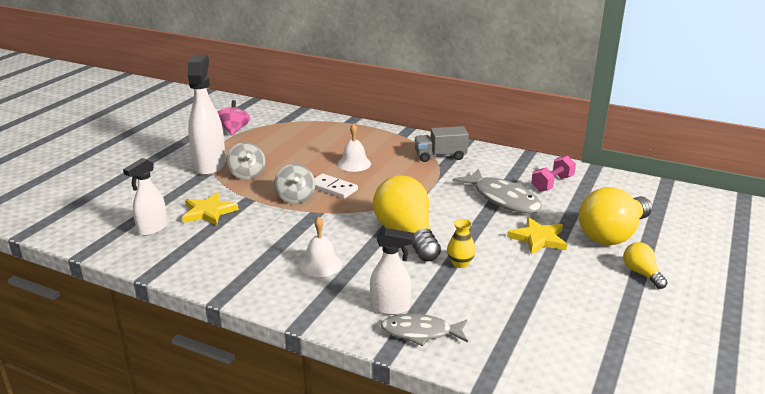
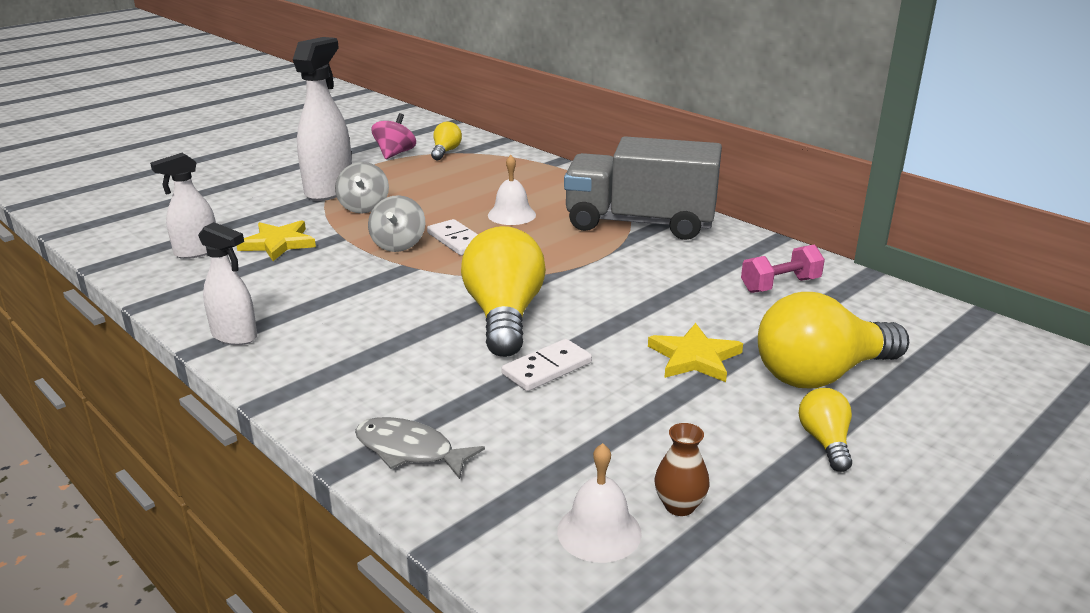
camera: 20 degrees right, 0 degrees up
white bell [300,217,342,277] -> white bell moved to [557,443,642,563]
white spray bottle [370,228,414,315] -> white spray bottle moved to [198,222,257,345]
grey truck [415,126,469,162] -> grey truck [564,136,722,240], size x1.94
yellow vase [447,219,476,268] -> white domino [502,339,592,391]
grey fish [452,169,542,214] -> none
none -> yellow light bulb [431,122,462,160]
none -> brown vase [655,423,710,516]

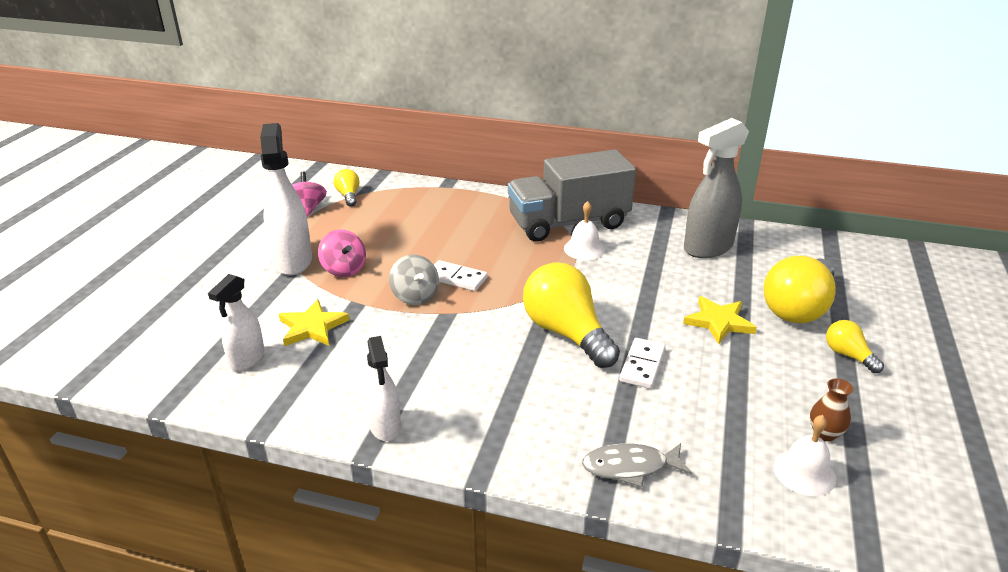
camera: 30 degrees left, 5 degrees up
white spray bottle [198,222,257,345] -> white spray bottle turned 75 degrees clockwise [365,336,401,441]
grey spinning top [335,162,389,213] -> pink spinning top [318,230,366,277]
white bell [488,155,536,225] -> white bell moved to [564,201,605,260]
pink dumbbell [741,245,825,293] -> grey spray bottle [684,118,749,258]

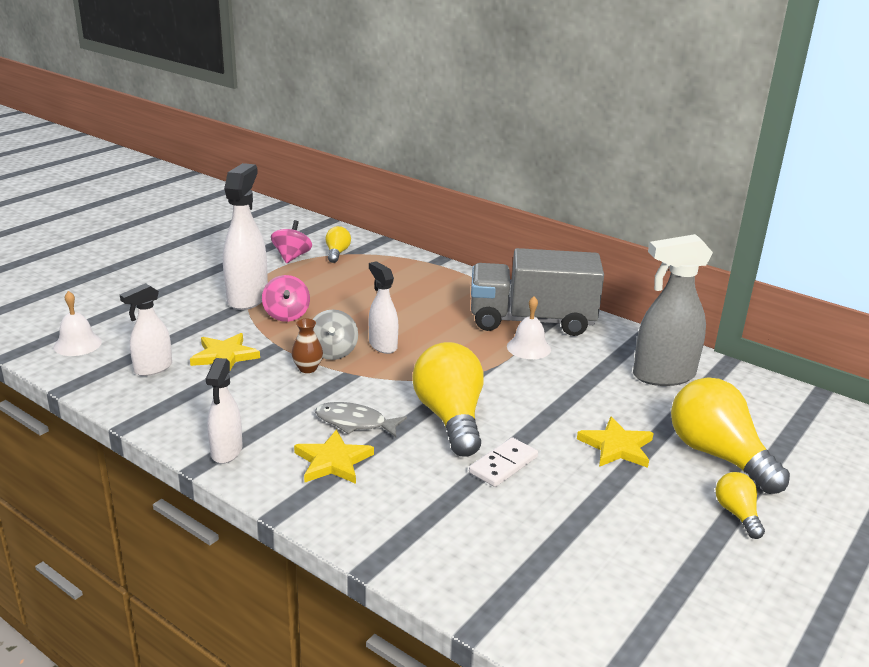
camera: 20 degrees right, 5 degrees down
white domino [434,260,488,291] -> white spray bottle [369,261,398,354]
grey fish [582,443,692,488] -> grey fish moved to [315,402,407,437]
yellow light bulb [764,256,836,323] -> yellow light bulb turned 90 degrees clockwise [671,378,790,494]
white bell [773,415,836,496] -> white bell moved to [54,291,102,356]
brown vase [810,378,853,441] -> brown vase moved to [292,319,323,373]
none -> yellow star [294,429,374,484]

